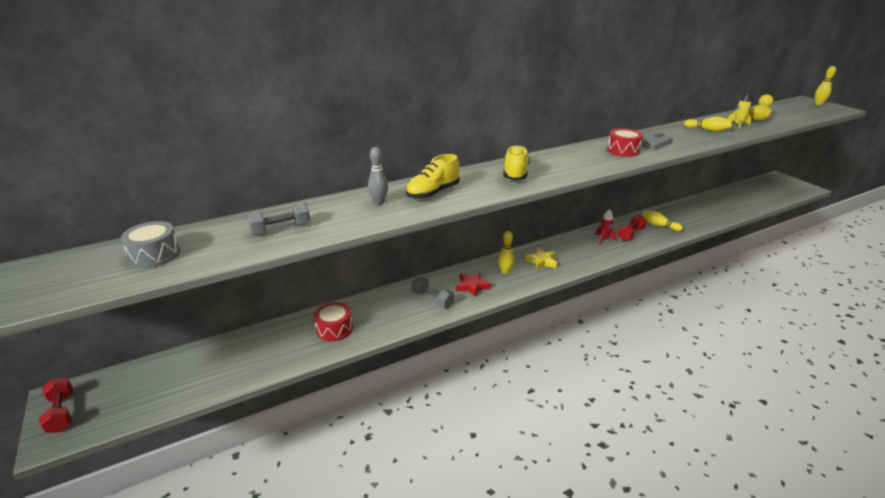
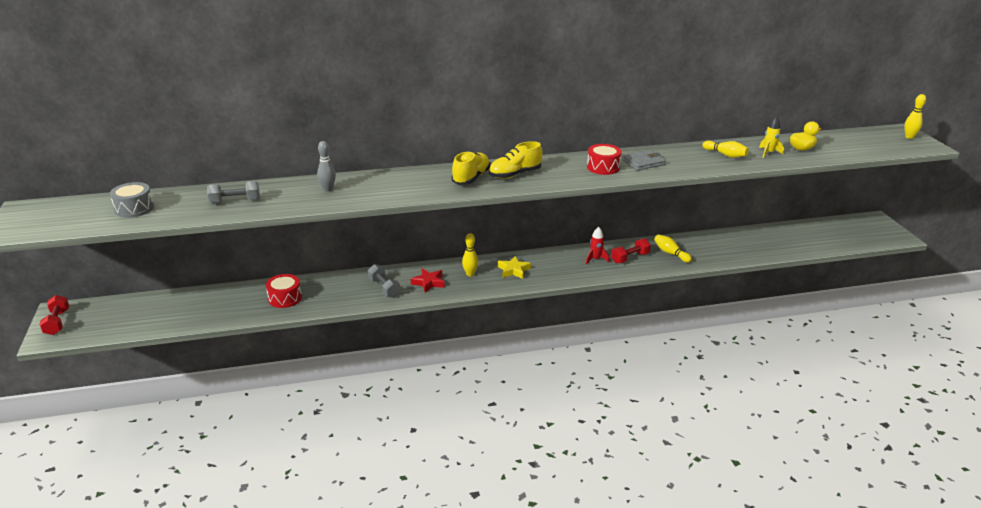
camera: 15 degrees right, 0 degrees up
yellow shoe [406,154,460,199] -> yellow shoe moved to [489,141,543,179]

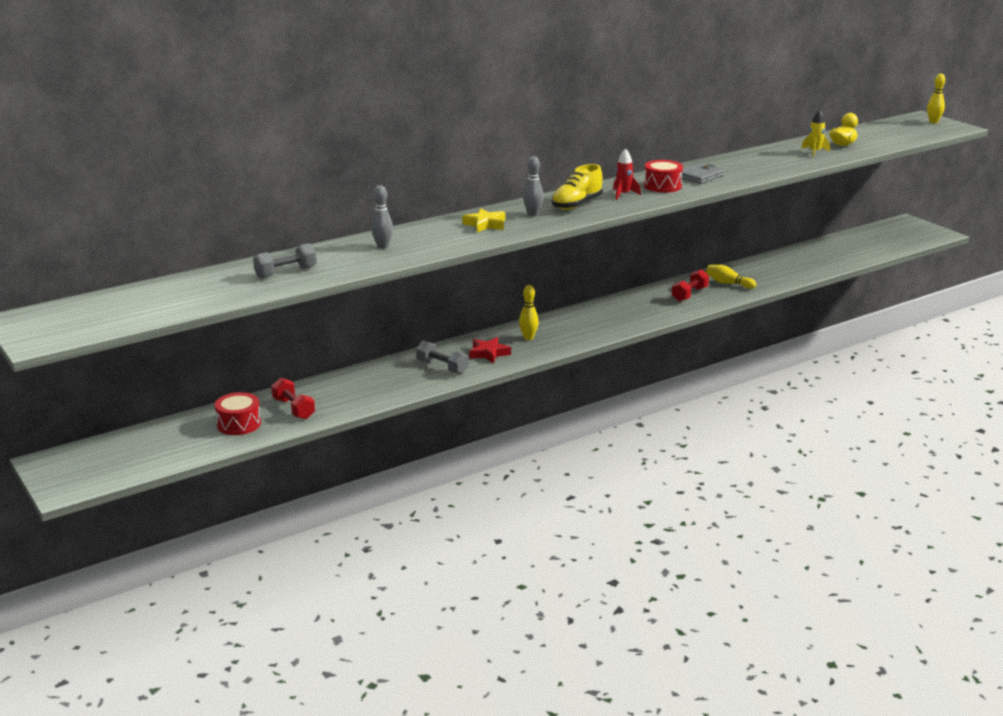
camera: 20 degrees left, 5 degrees down
red dumbbell [39,295,69,335] -> red dumbbell moved to [271,378,315,419]
grey drum [110,182,154,218] -> none
red drum [266,274,302,308] -> red drum moved to [215,392,261,435]
yellow shoe [451,151,490,185] -> grey bowling pin [523,156,544,216]
yellow star [498,256,531,279] -> yellow star moved to [462,208,505,232]
red rocket [586,227,609,264] -> red rocket moved to [613,148,641,200]
yellow bowling pin [702,141,749,158] -> none

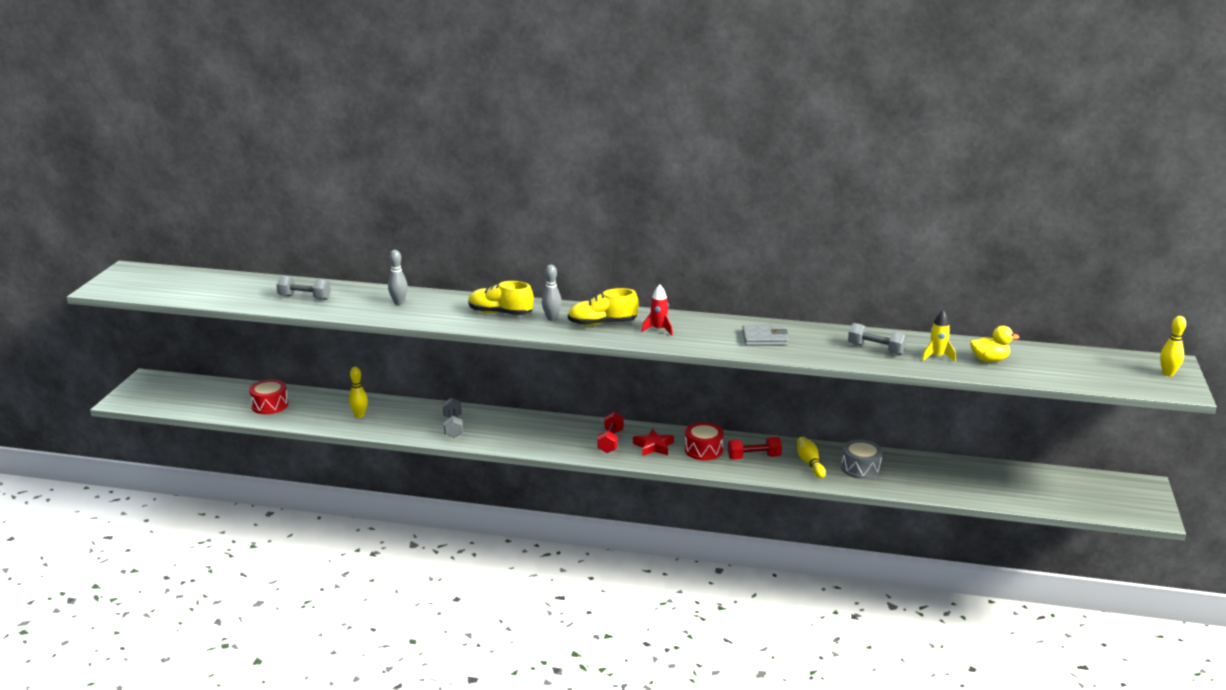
camera: 45 degrees right, 0 degrees up
red dumbbell [271,378,315,419] -> red dumbbell moved to [597,412,624,453]
yellow star [462,208,505,232] -> yellow shoe [468,281,534,315]
red star [469,337,511,363] -> red star moved to [633,429,674,456]
yellow bowling pin [519,285,539,340] -> yellow bowling pin moved to [349,367,368,418]
red drum [644,160,683,193] -> red drum moved to [685,422,724,460]
none -> grey drum [841,439,883,479]
none -> grey dumbbell [848,323,907,355]

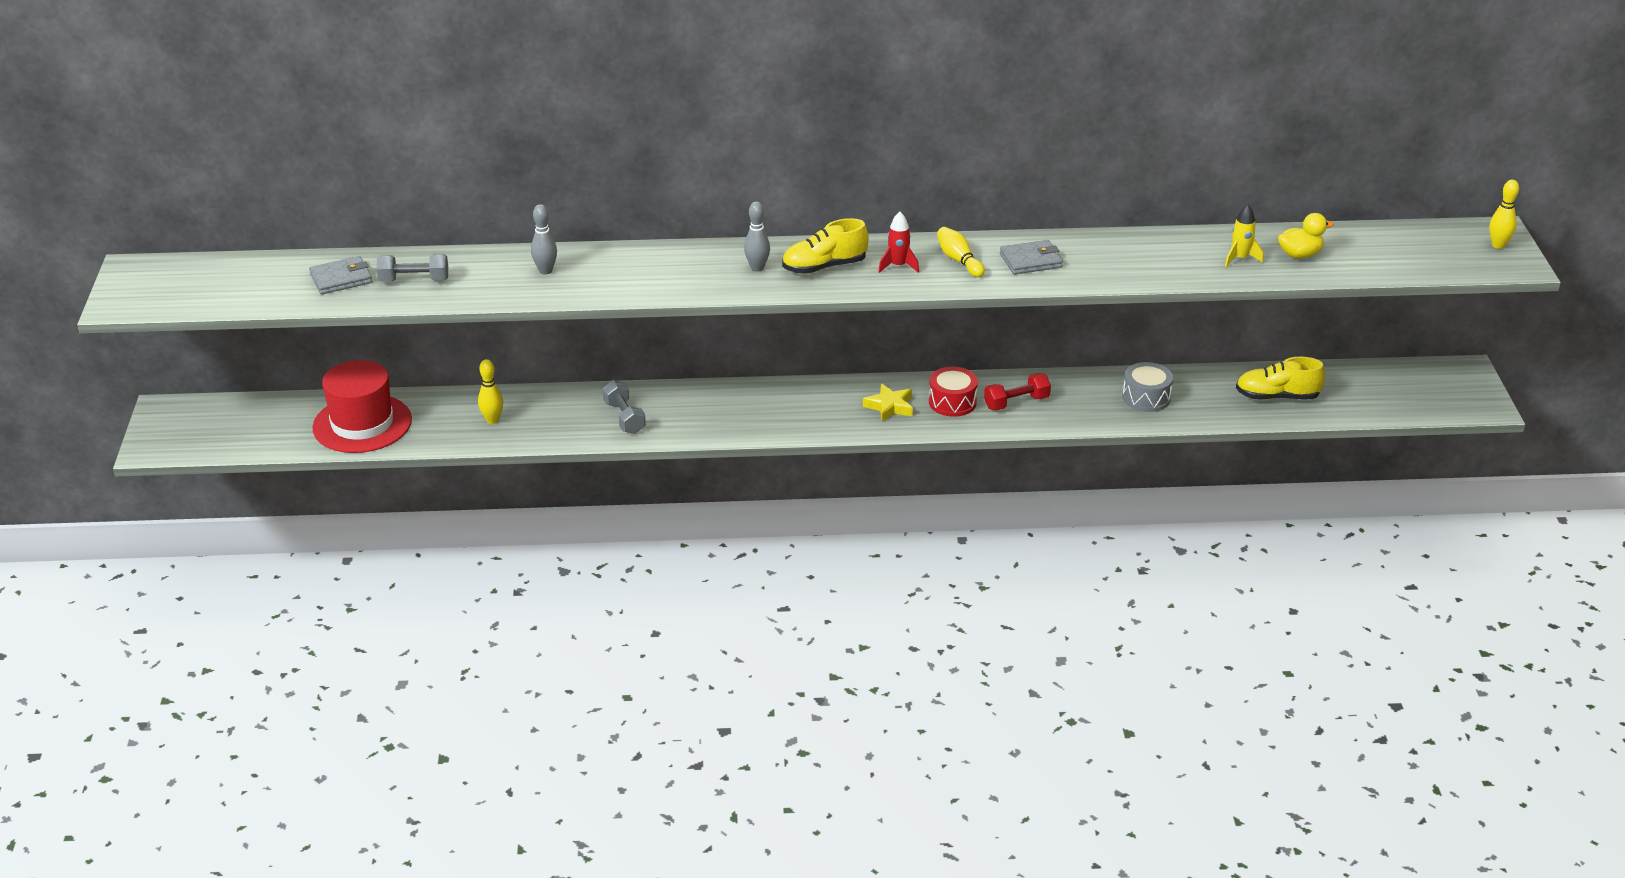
camera: 15 degrees left, 10 degrees up
red drum [249,379,288,414] -> red hat [312,360,412,453]
yellow shoe [468,281,534,315] -> yellow shoe moved to [1236,357,1325,400]
red dumbbell [597,412,624,453] -> none
red star [633,429,674,456] -> yellow star [863,384,913,422]
yellow bowling pin [797,437,826,478] -> yellow bowling pin moved to [937,227,985,277]
grey dumbbell [848,323,907,355] -> none
none -> grey wallet [309,256,372,295]

